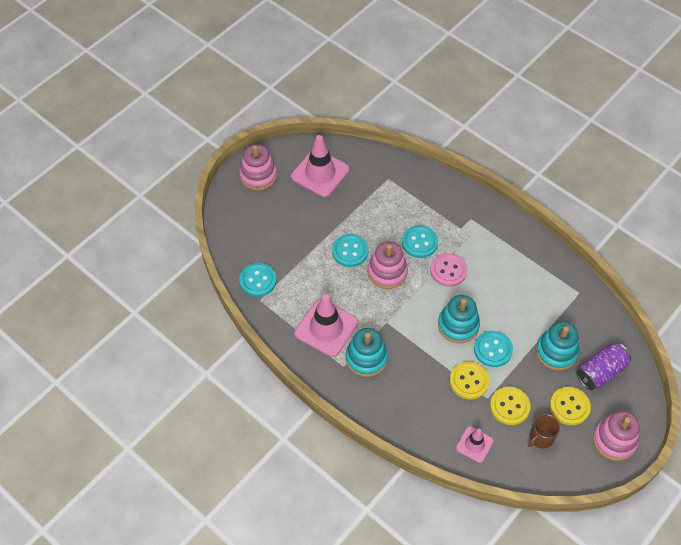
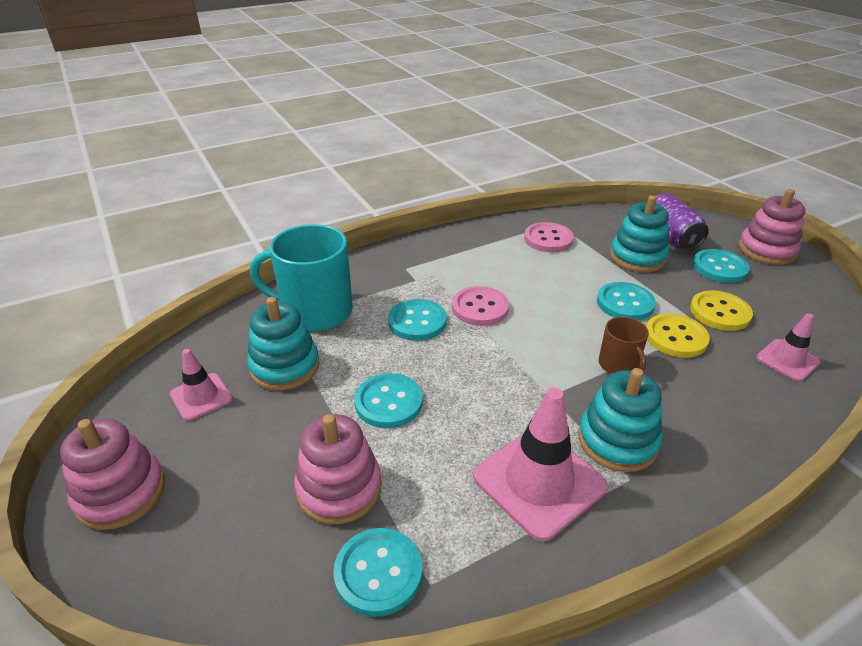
camera: 70 degrees left, 20 degrees down
pink traffic cone [291,135,349,197] -> pink traffic cone [170,349,233,421], size x0.56
pink stacking toy [368,241,408,289] -> pink stacking toy moved to [294,414,382,524]
turquoise stacking toy [438,295,480,343] -> turquoise stacking toy moved to [247,297,319,390]
brown mug [528,414,560,449] -> brown mug moved to [599,317,649,374]
yellow button [550,387,591,425] -> turquoise button [693,249,750,283]
none -> turquoise mug [250,224,353,331]
none -> pink button [524,222,574,252]

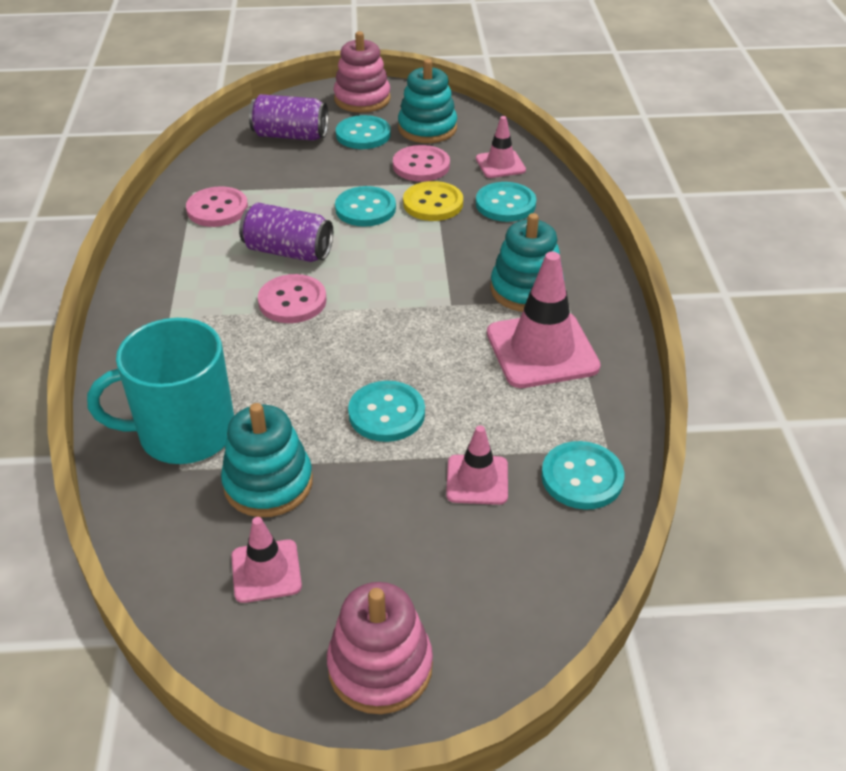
camera: 65 degrees left, 5 degrees up
turquoise mug [250,224,353,331] -> turquoise mug turned 45 degrees clockwise [87,318,234,464]
pink stacking toy [294,414,382,524] -> pink traffic cone [446,425,508,505]
turquoise button [388,299,447,341] -> turquoise button moved to [476,182,536,222]
brown mug [599,317,649,374] -> none
turquoise stacking toy [610,195,669,272] -> turquoise stacking toy moved to [398,59,457,143]
yellow button [690,290,753,331] -> pink button [393,145,450,182]
none -> purple can [239,203,333,262]

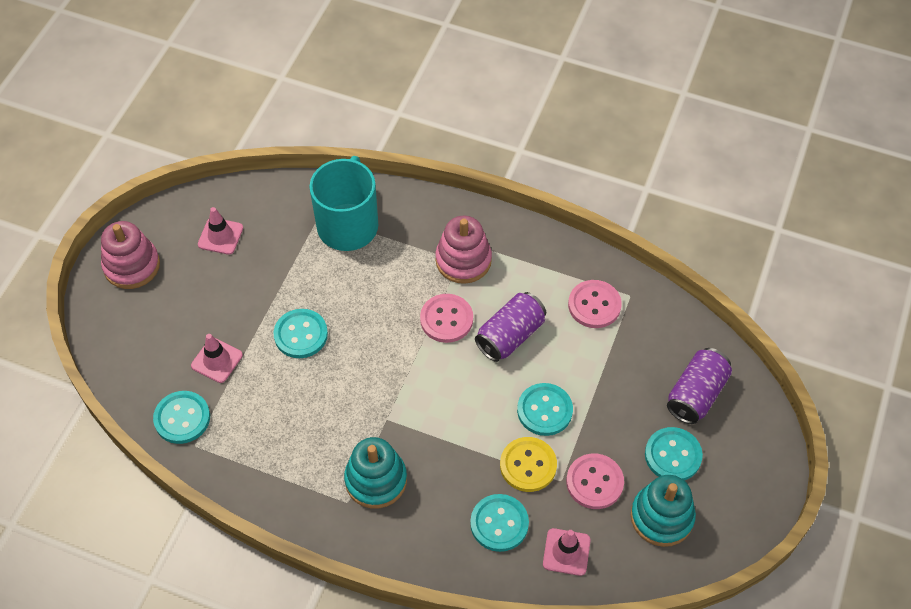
camera: 115 degrees right, 15 degrees up
turquoise stacking toy [221,403,313,517] -> none
pink stacking toy [334,31,391,113] -> pink stacking toy moved to [435,216,492,284]
pink traffic cone [487,252,601,388] -> none

